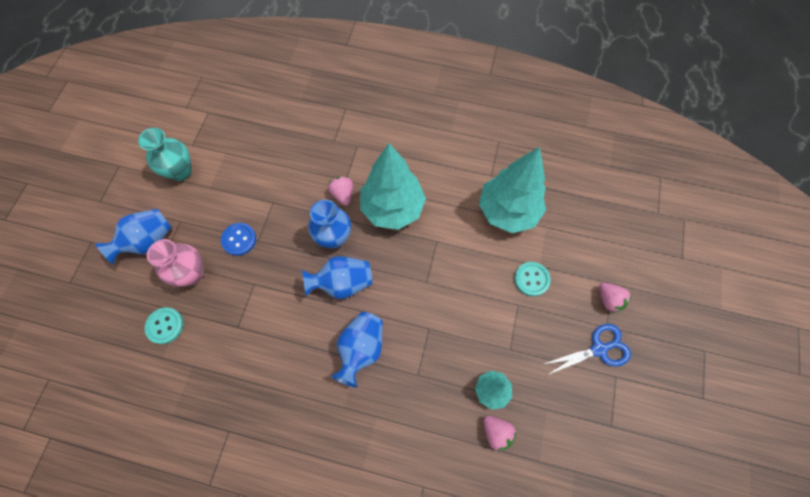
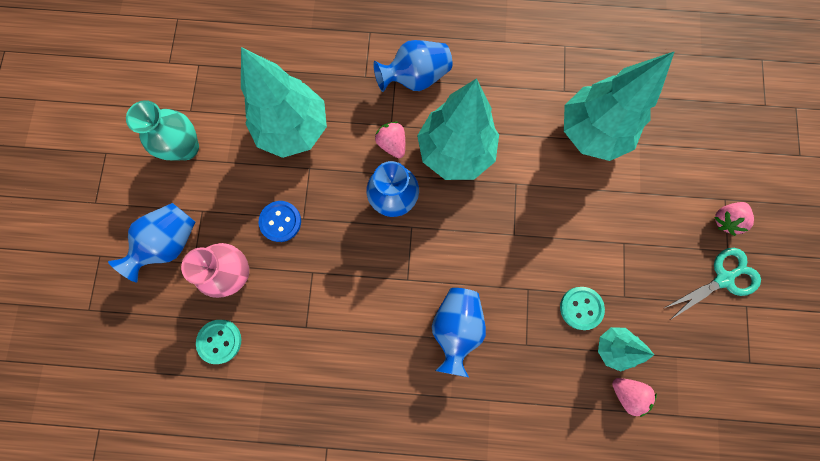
camera: 10 degrees left, 10 degrees up
blue vase [302,256,372,299] -> blue vase moved to [373,40,452,92]
turquoise button [514,262,551,297] -> turquoise button moved to [560,287,605,330]
blue scissors [544,324,631,375] -> turquoise scissors [664,248,761,320]
pink strawberry [599,283,632,313] -> pink strawberry turned 90 degrees clockwise [715,202,754,236]
none -> turquoise tree [241,47,327,158]

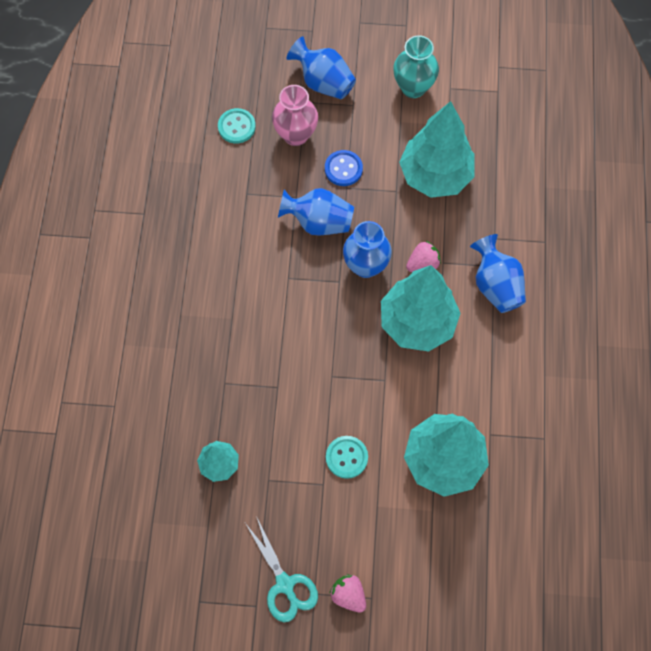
camera: 90 degrees right, 10 degrees down
blue vase [432,288,486,377] -> blue vase moved to [278,188,354,236]
turquoise button [560,287,605,330] -> turquoise button moved to [326,436,368,479]
pink strawberry [612,378,657,417] -> none

